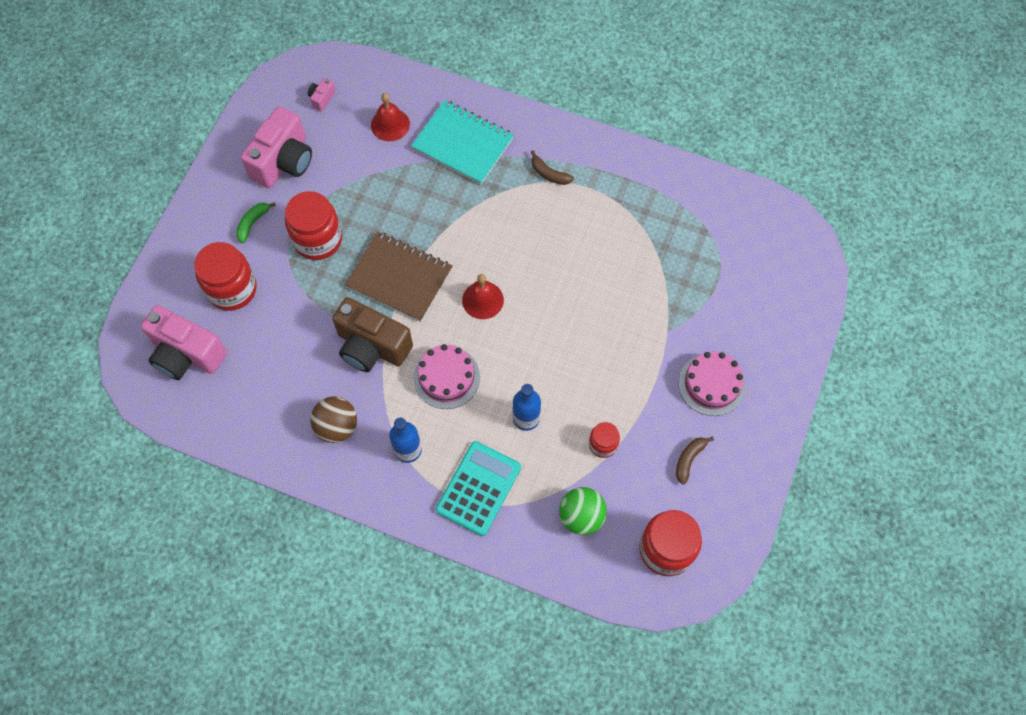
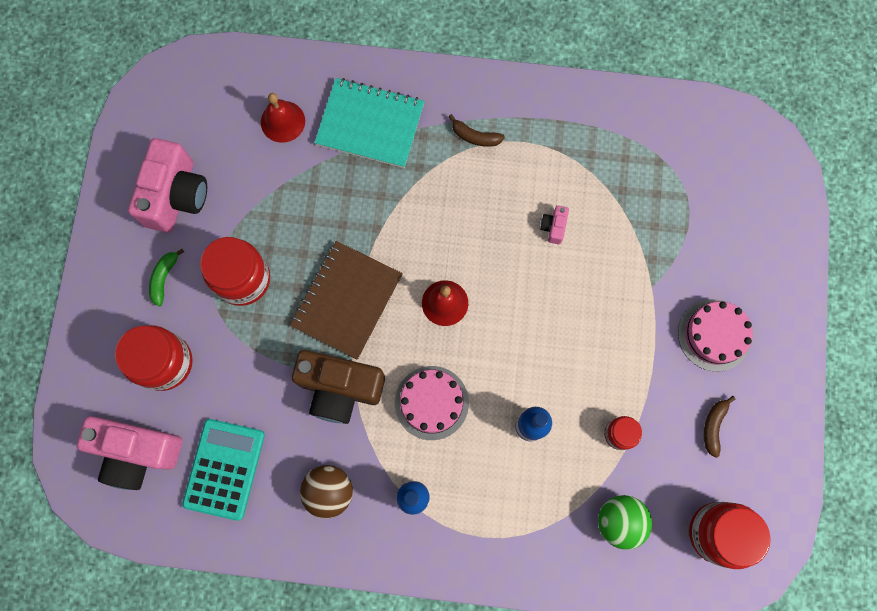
camera: 15 degrees left, 10 degrees up
pink camera [308,78,336,111] -> pink camera moved to [540,206,569,244]
brown notebook [345,232,453,322] -> brown notebook turned 75 degrees counterclockwise [290,241,403,360]
turquoise calculator [436,441,521,536] -> turquoise calculator moved to [182,419,265,521]

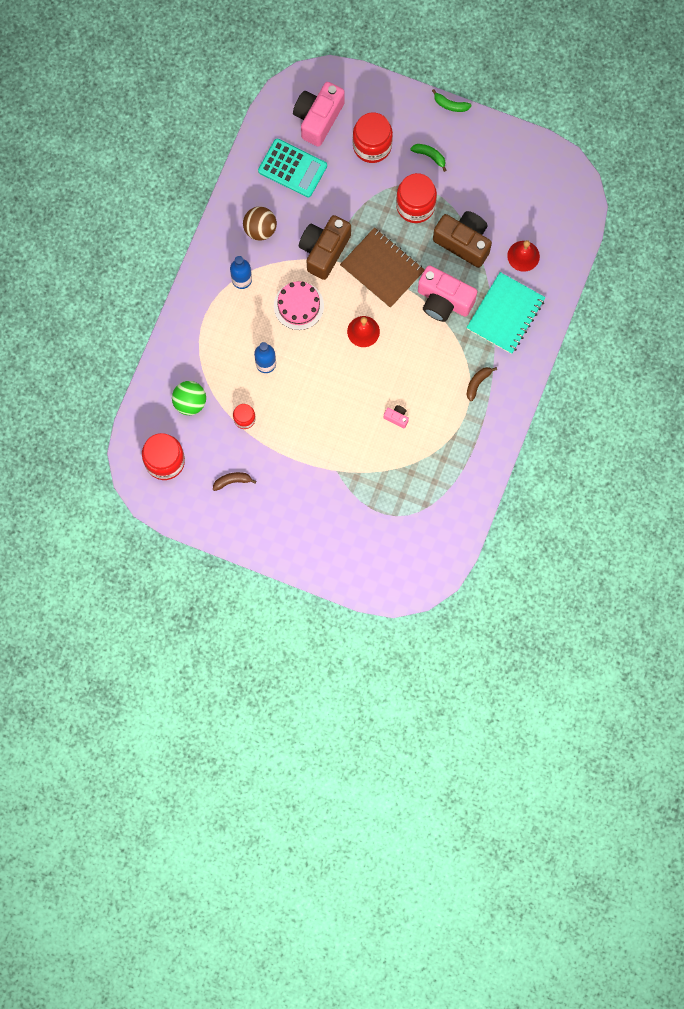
camera: 105 degrees right, 0 degrees up
pink camera [128,138,207,232] -> pink camera moved to [418,265,477,322]
pink cake [678,299,753,372] -> none
brown banana [704,396,735,458] -> brown banana turned 45 degrees counterclockwise [213,472,256,491]
none -> green banana [432,89,472,112]
none -> brown camera [433,211,492,268]

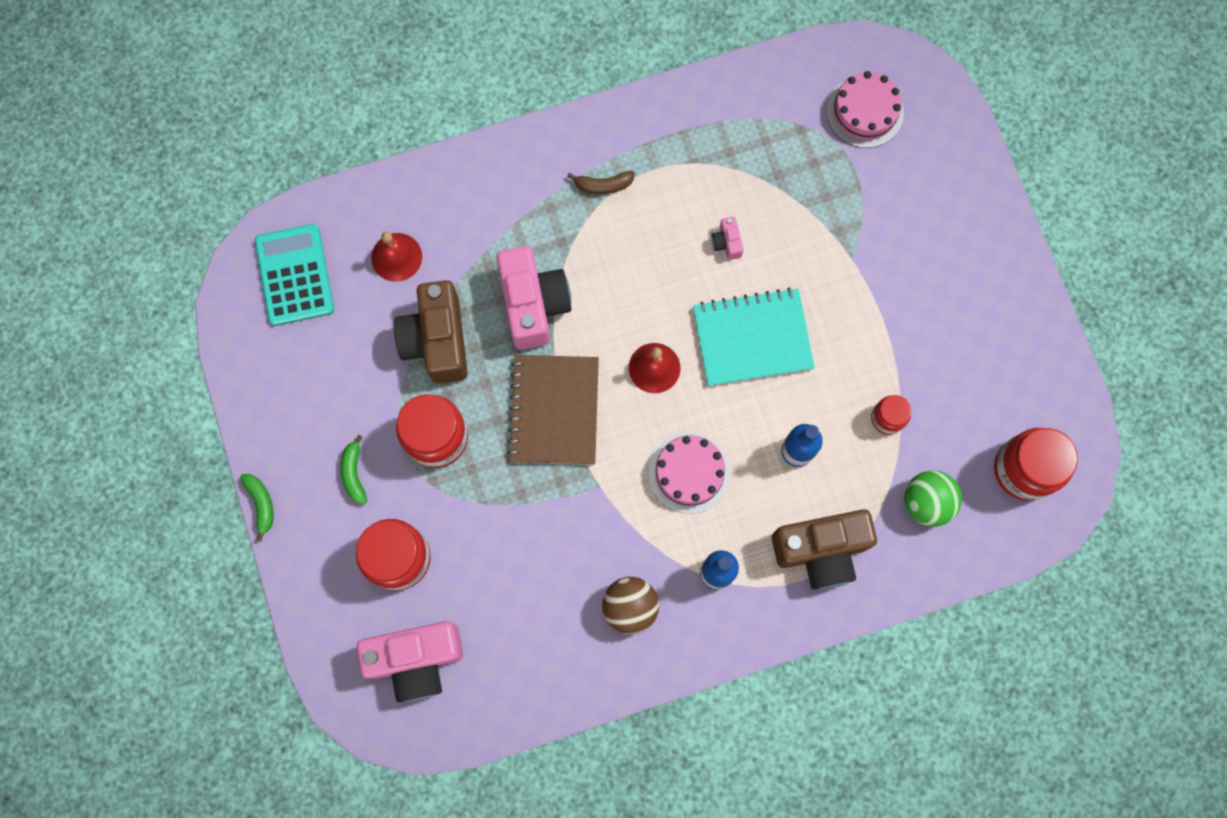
camera: 130 degrees left, 0 degrees up
brown banana [213,472,256,491] -> none
turquoise calculator [258,138,327,197] -> turquoise calculator moved to [255,224,334,326]
brown camera [299,215,351,280] -> brown camera moved to [772,509,877,590]
turquoise notebook [466,272,545,354] -> turquoise notebook moved to [693,288,815,386]
none -> pink cake [826,71,904,148]

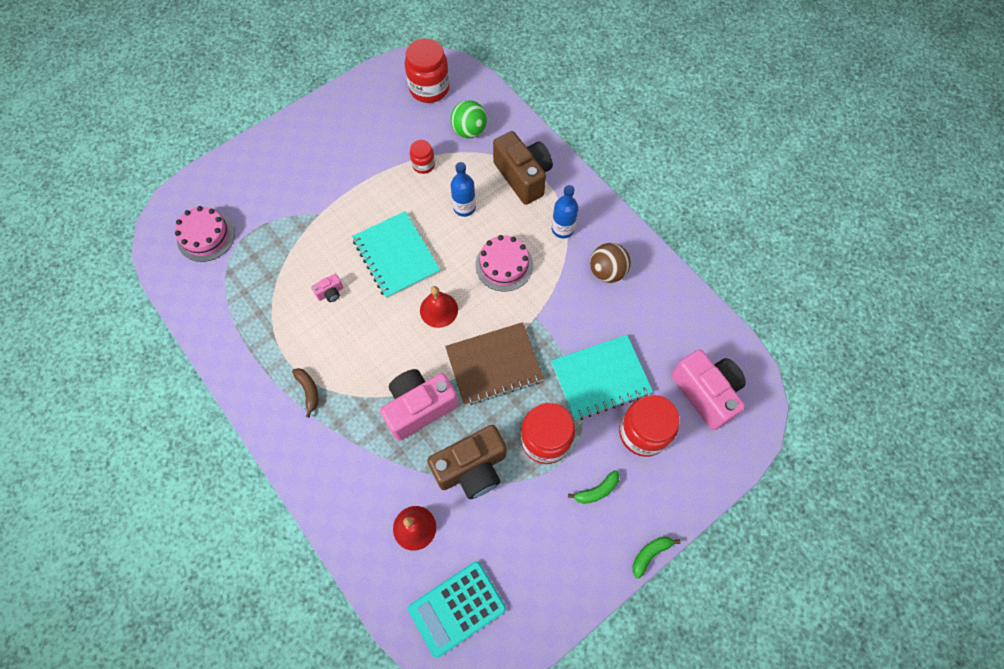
camera: 110 degrees left, 10 degrees down
none -> turquoise notebook [551,335,653,420]

